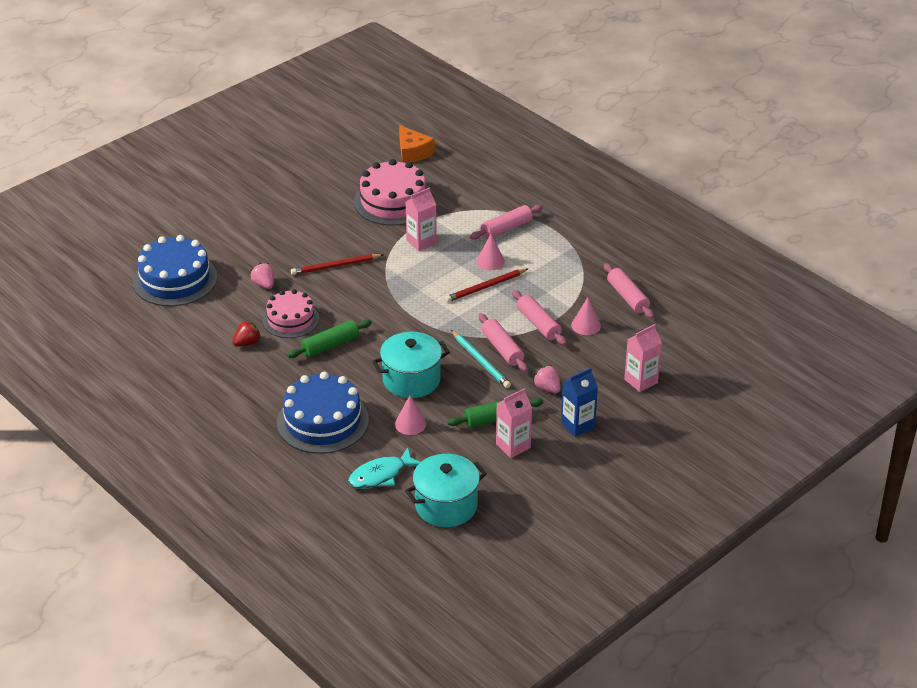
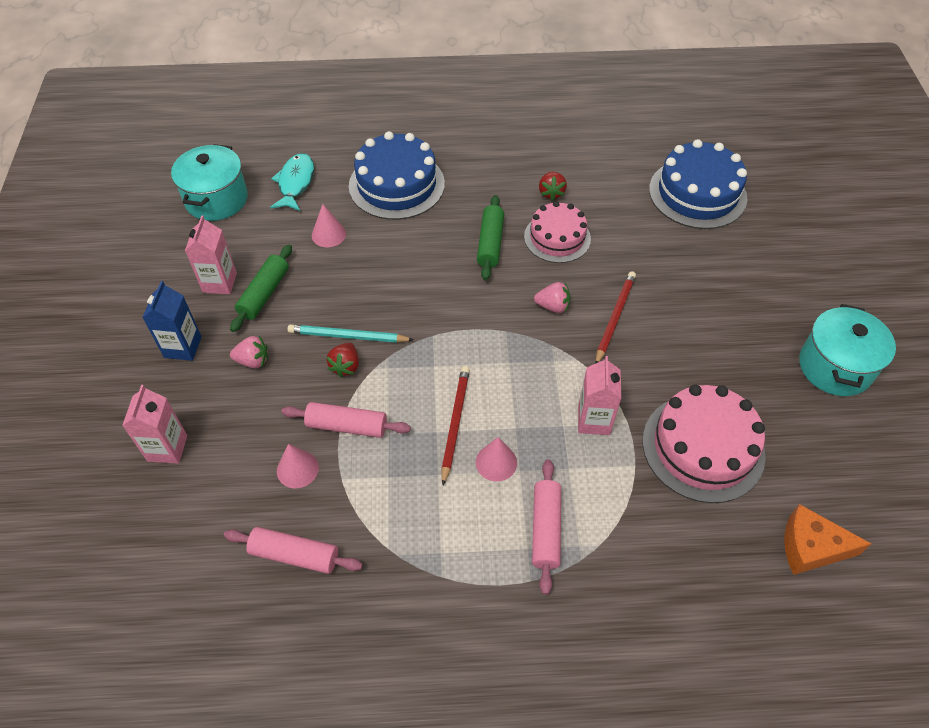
camera: 130 degrees right, 15 degrees up
pink strawberry [250,263,274,289] -> pink strawberry moved to [534,282,571,313]
turquoise pot [372,332,450,398] -> turquoise pot moved to [799,304,896,396]
pink rolling pin [478,313,528,372] -> red strawberry [327,343,359,378]

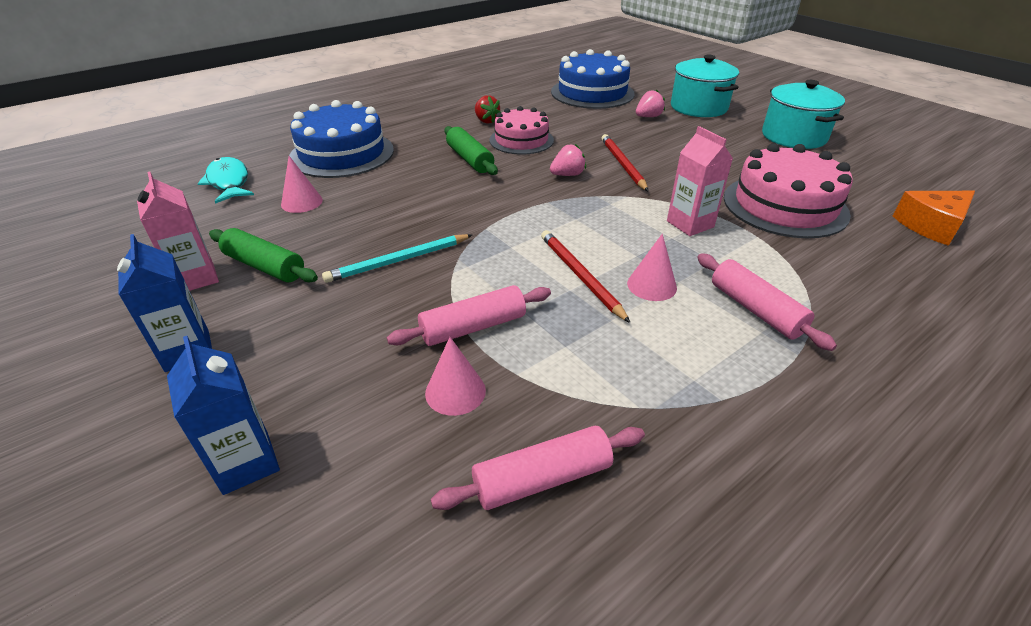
camera: 35 degrees left, 15 degrees down
pink carton [122,385,187,464] -> blue carton [167,336,280,495]
turquoise pot [171,144,248,221] -> turquoise pot moved to [671,55,739,117]
green rolling pin [230,245,292,332] -> green rolling pin turned 45 degrees counterclockwise [209,228,318,282]
pink strawberry [230,336,268,368] -> pink strawberry moved to [636,89,665,117]
red strawberry [327,343,359,378] -> none

